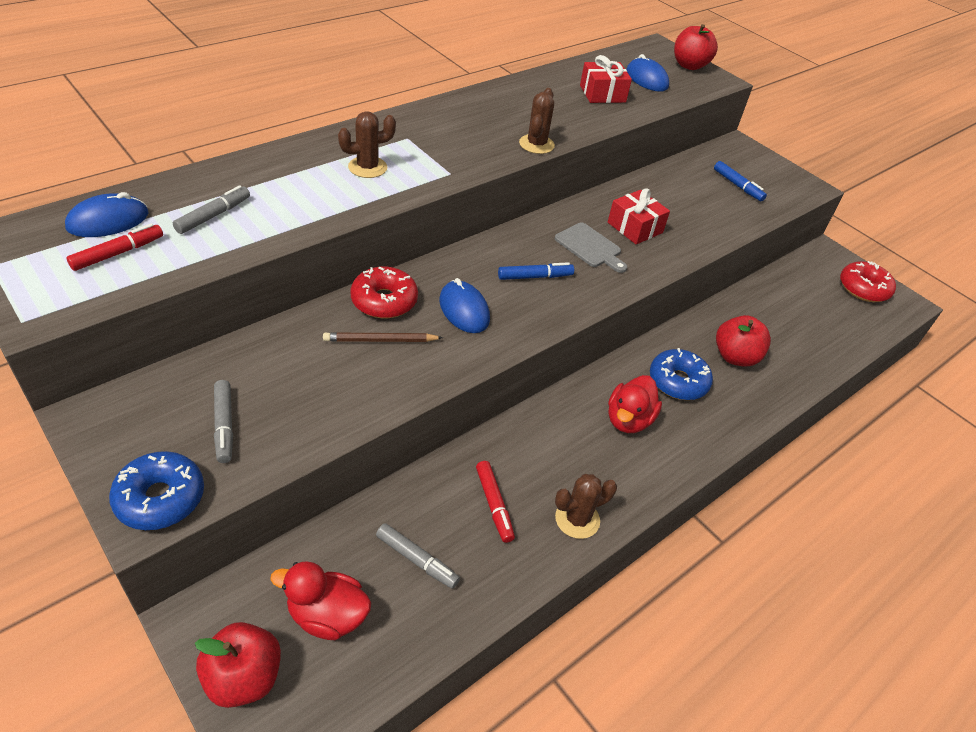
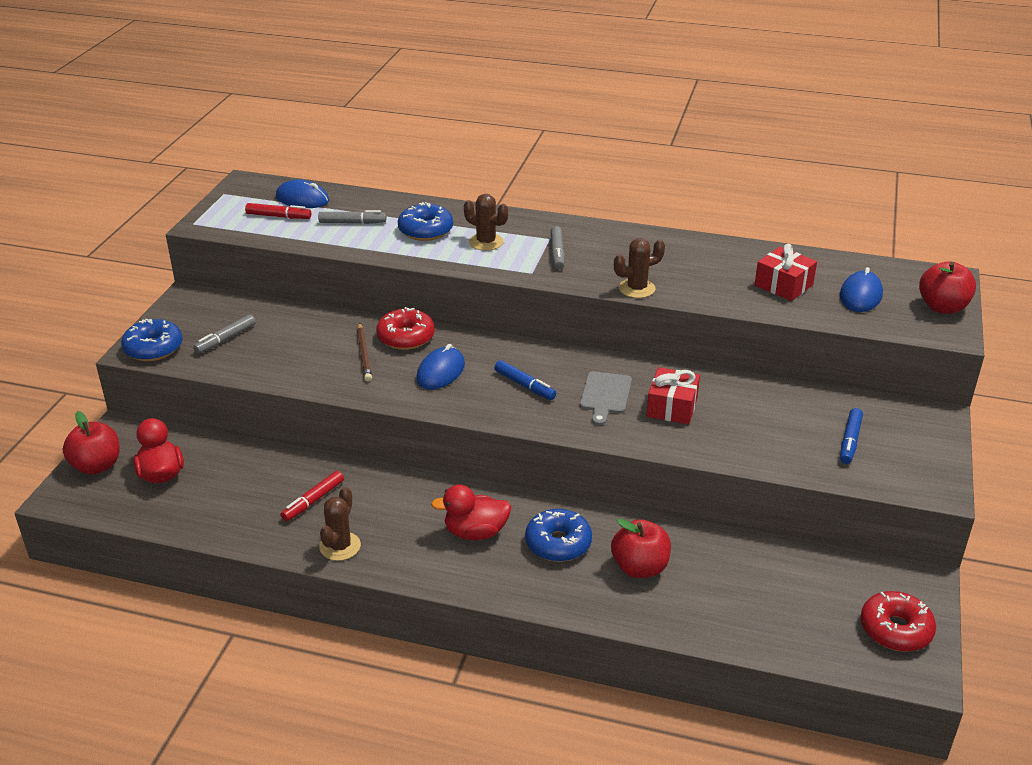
camera: 60 degrees right, 10 degrees down
brown pencil [323,332,443,342] -> brown pencil turned 150 degrees counterclockwise [357,323,372,382]
grey marker [376,523,460,589] -> grey marker moved to [550,226,565,270]
brown cactus [555,474,617,539] -> brown cactus turned 75 degrees clockwise [319,487,361,561]
none -> blue donut [398,202,453,241]

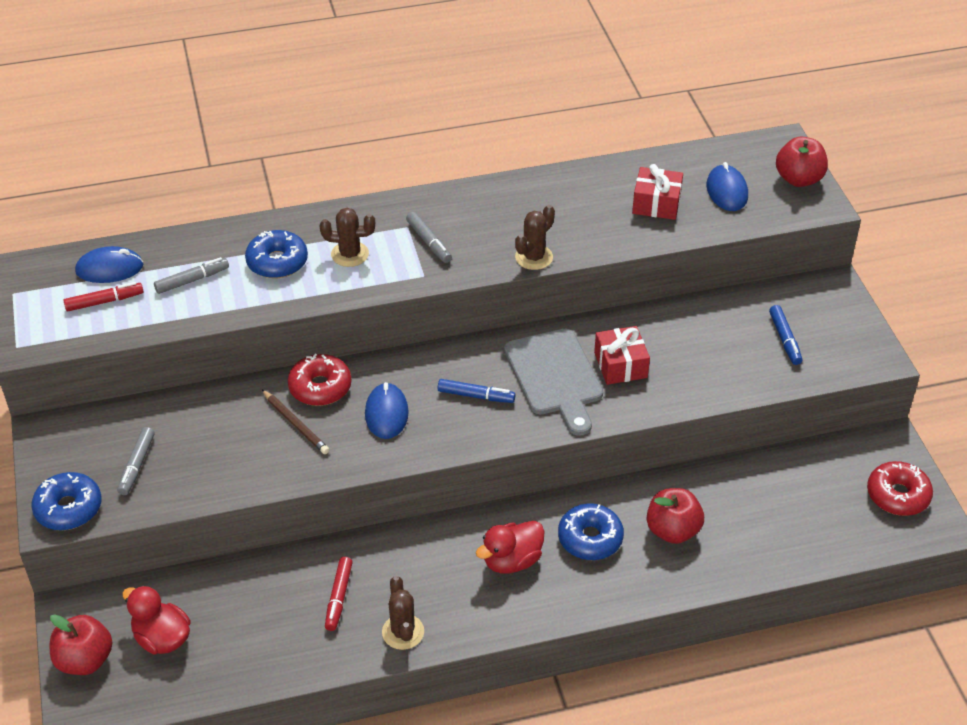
camera: 30 degrees left, 10 degrees up
grey cutting board [580,371,632,425] -> grey cutting board [504,329,603,436], size x1.64

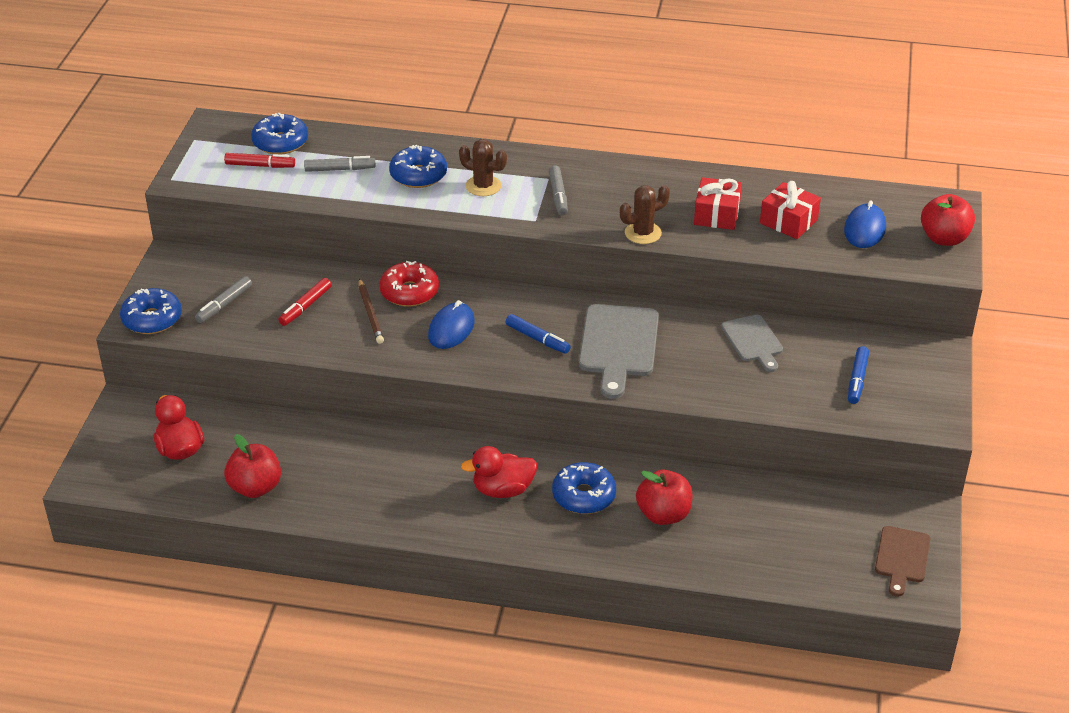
camera: 25 degrees right, 5 degrees down
red apple [50,614,112,675] -> red apple moved to [224,434,281,498]
blue mouse [75,246,143,283] -> blue donut [251,113,308,155]
red marker [325,557,353,631] -> red marker moved to [278,278,332,326]
brown cactus [382,576,424,650] -> none
red gift [594,326,650,385] -> red gift moved to [694,177,742,230]
red donut [867,461,933,516] -> brown cutting board [875,526,930,597]
none -> grey cutting board [721,315,783,372]

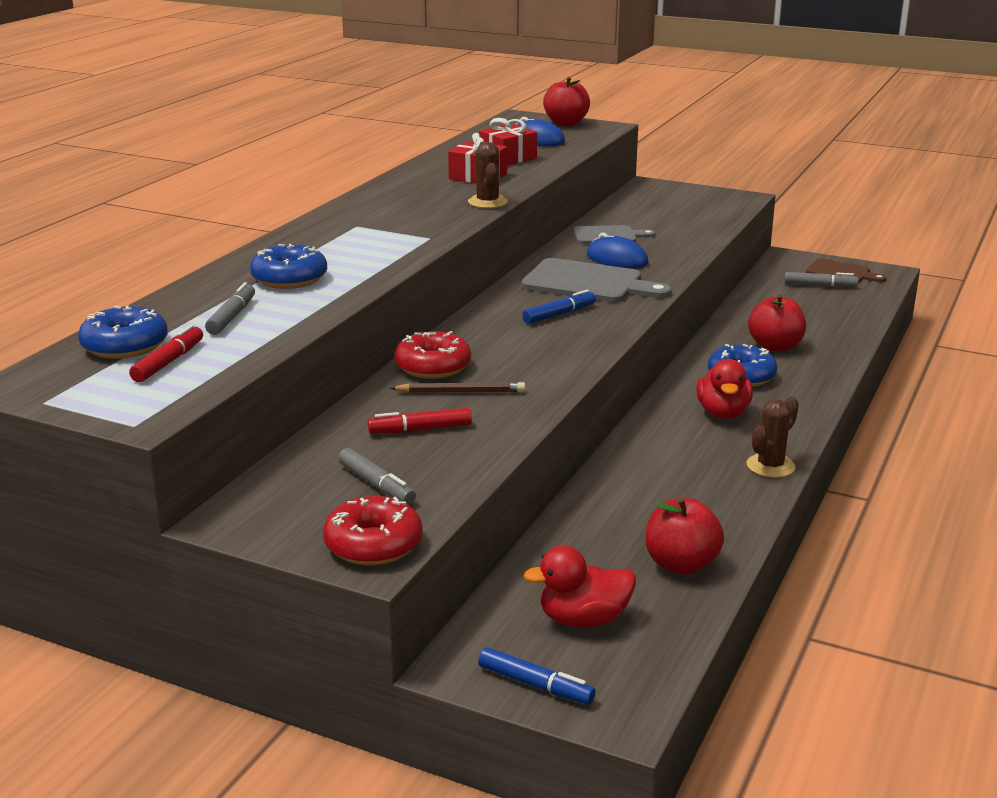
camera: 75 degrees left, 15 degrees down
blue donut [120,288,182,334] -> red donut [323,496,423,565]
red marker [278,278,332,326] -> red marker turned 120 degrees clockwise [368,408,472,434]
blue mouse [428,300,475,349] -> blue mouse moved to [587,233,648,269]
brown cactus [459,139,507,196] -> brown cactus moved to [746,396,799,478]
grey marker [549,165,568,216] -> grey marker moved to [784,272,858,287]
blue marker [848,346,869,404] -> blue marker moved to [478,647,596,705]

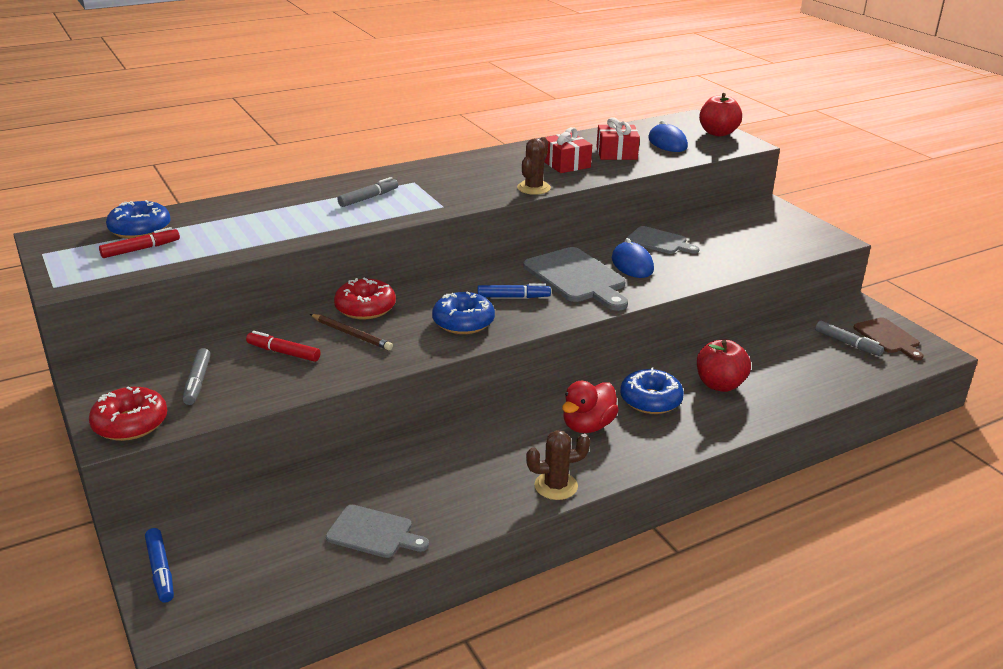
camera: 35 degrees right, 5 degrees up
grey marker [205,282,255,335] -> grey marker moved to [337,177,398,207]
blue donut [250,244,327,289] -> blue donut moved to [432,291,495,334]
red duck [524,545,636,628] -> none
red apple [645,498,724,575] -> grey cutting board [326,505,429,558]

